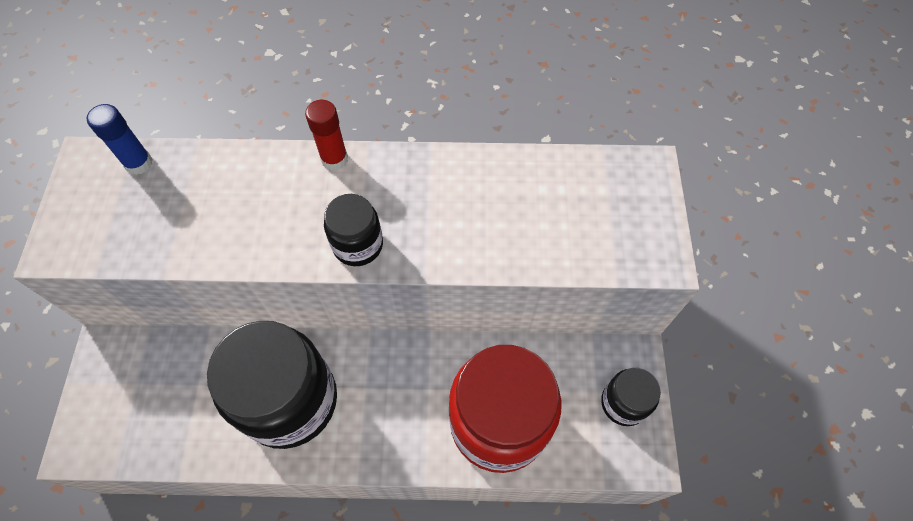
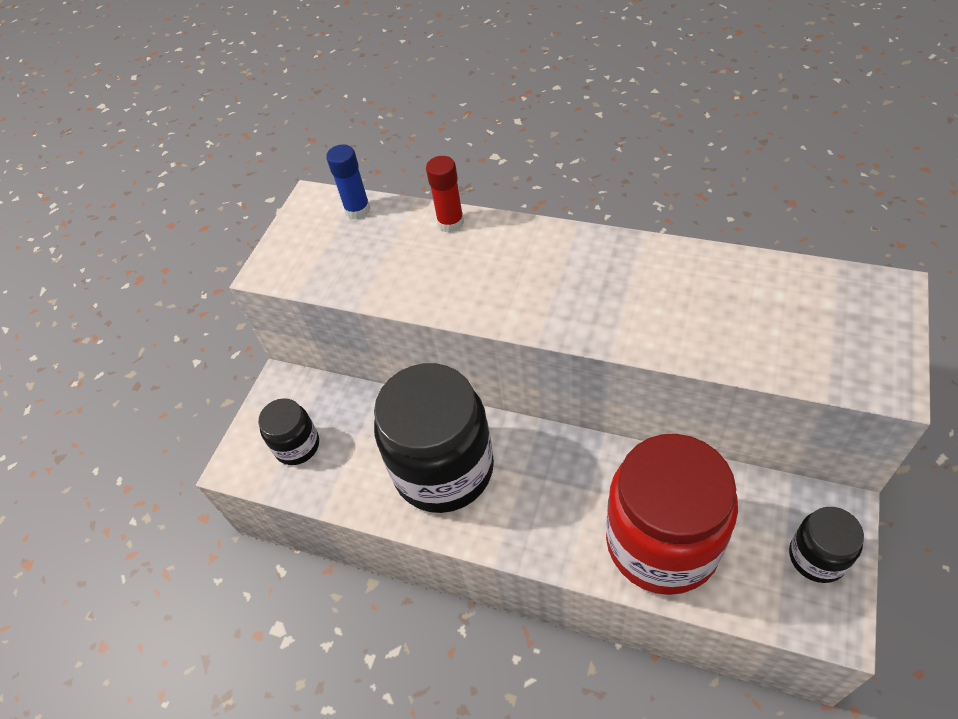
camera: 25 degrees right, 10 degrees down
red glue stick [305,100,348,170] -> red glue stick moved to [426,156,464,233]
black jar [324,194,383,266] -> black jar moved to [258,398,319,465]

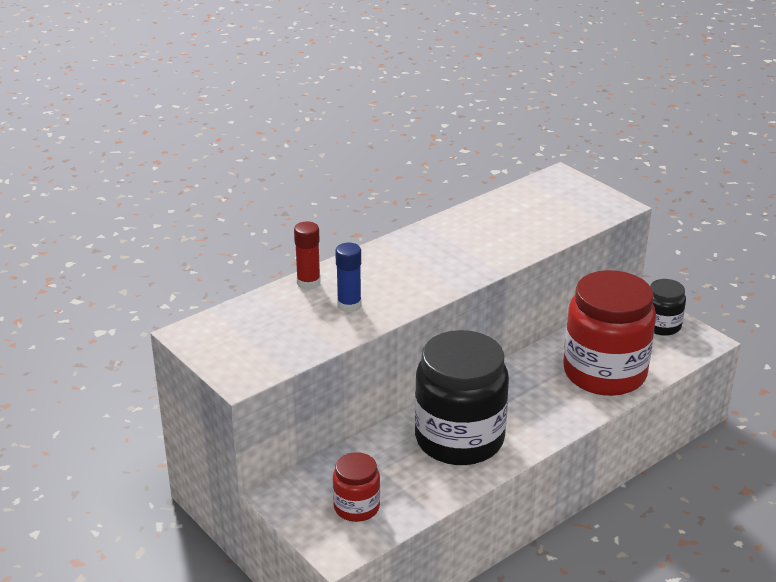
camera: 65 degrees left, 20 degrees down
black jar [258,398,319,465] -> red jar [333,452,380,522]
blue glue stick [326,144,371,219] -> blue glue stick moved to [335,243,362,312]

